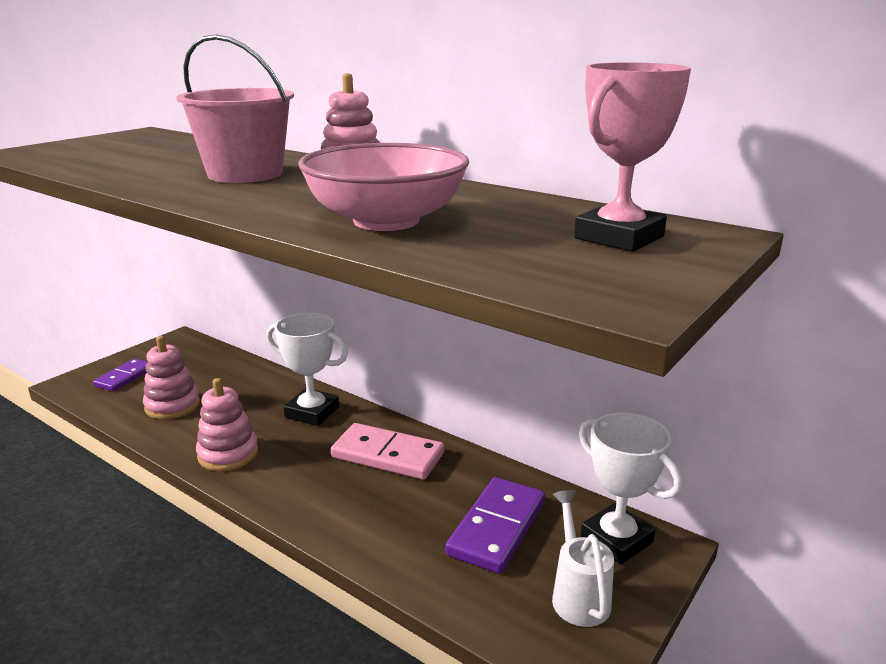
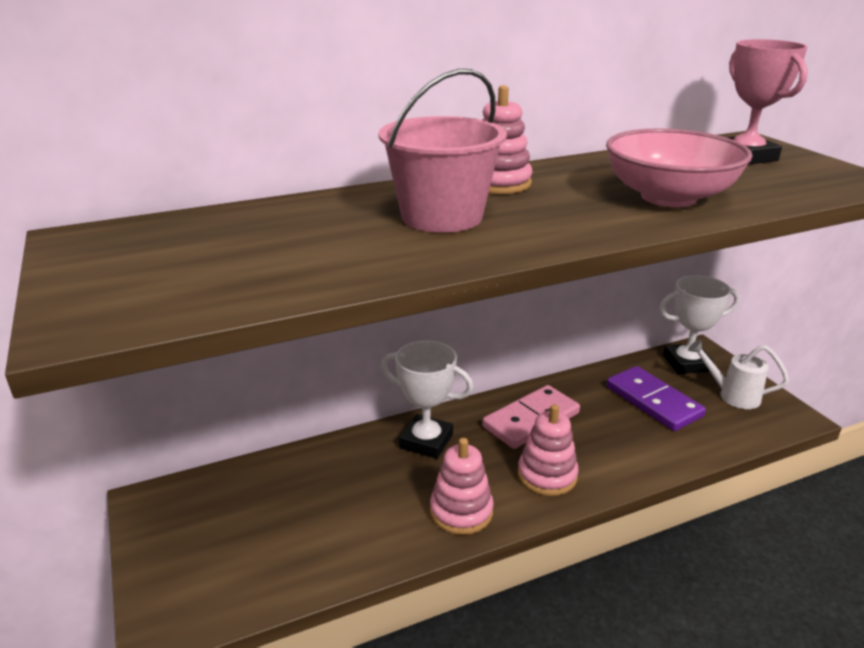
camera: 60 degrees left, 5 degrees up
purple domino [93,359,147,391] -> none
pink stacking toy [143,336,200,419] -> pink stacking toy moved to [518,404,579,496]
white trophy [266,313,348,426] -> white trophy turned 60 degrees clockwise [381,340,473,459]

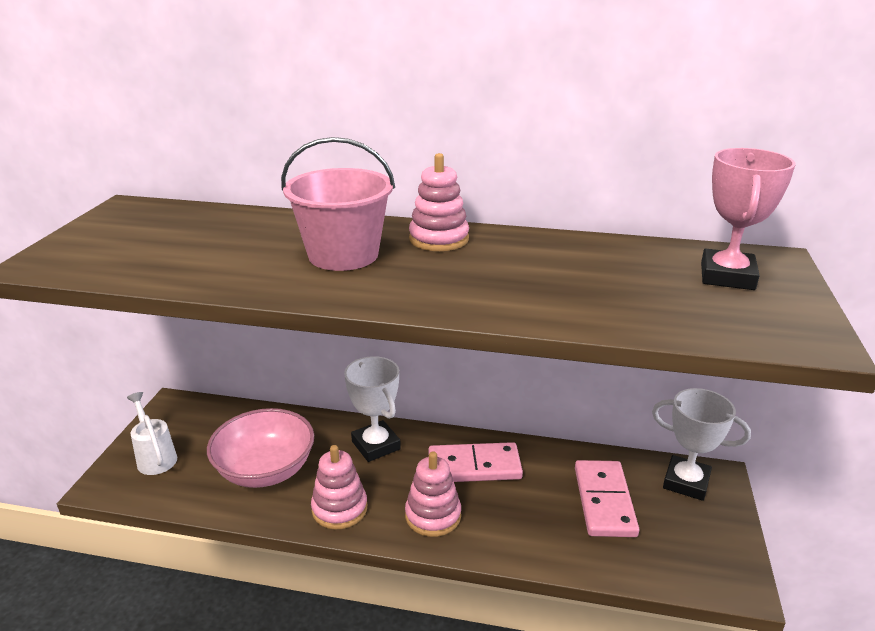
camera: 35 degrees right, 0 degrees up
pink bowl [606,128,753,207] -> pink bowl moved to [207,408,314,488]
purple domino [606,366,706,431] -> pink domino [575,460,639,537]
white watering can [688,339,789,409] -> white watering can moved to [127,392,177,475]

